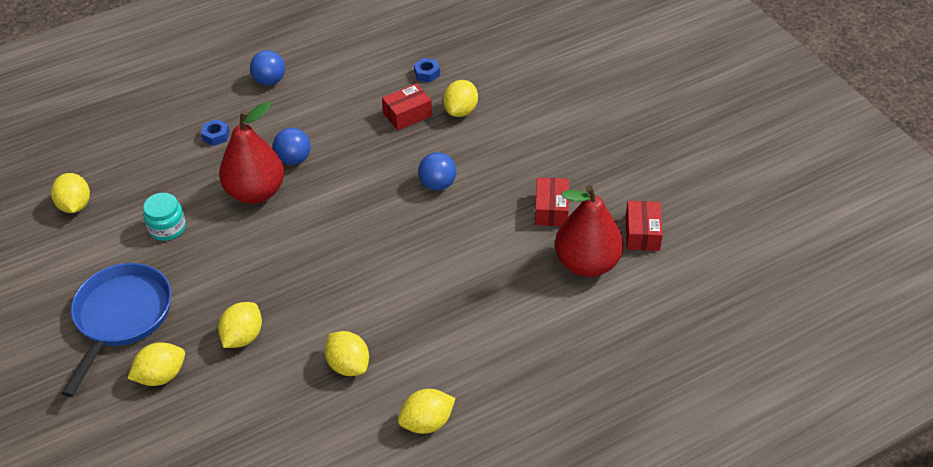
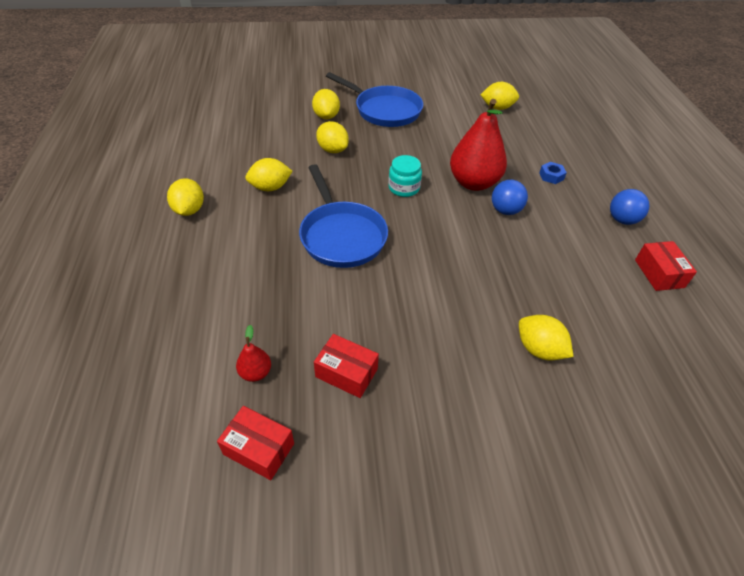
camera: 110 degrees right, 0 degrees up
turquoise jar [143,193,186,241] -> turquoise jar moved to [388,155,422,197]
red box [382,83,432,131] -> red box moved to [635,241,697,291]
blue nut [414,58,440,82] -> none
blue ball [418,152,456,191] -> none
red pear [555,185,624,277] -> red pear [236,325,271,382], size x0.44
none -> blue pan [299,164,388,268]

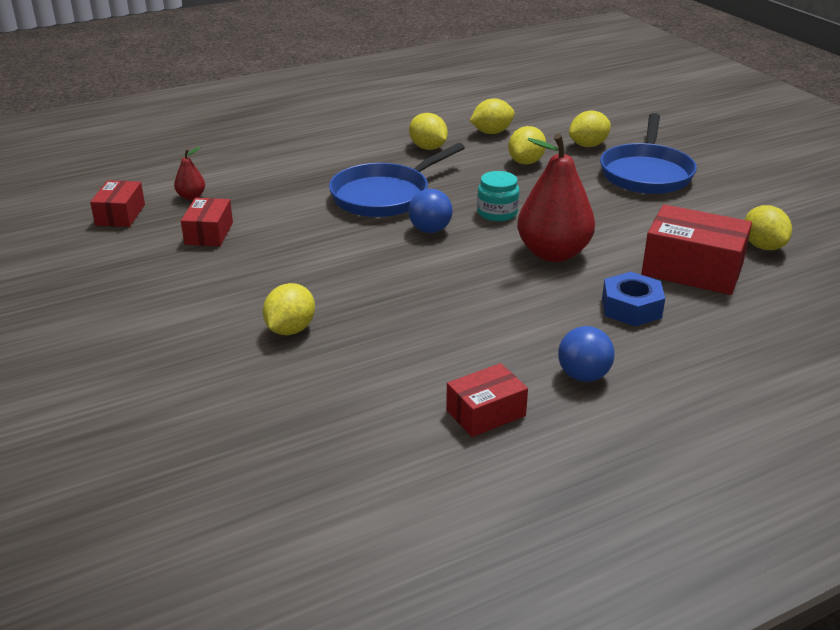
camera: 70 degrees right, 15 degrees down
yellow lemon [167,178,204,216] -> yellow lemon moved to [470,98,515,134]
blue ball [492,180,528,215] -> blue ball moved to [408,189,453,233]
blue nut [539,162,567,184] -> blue nut [602,272,665,326], size x1.67
none -> red box [641,204,752,295]

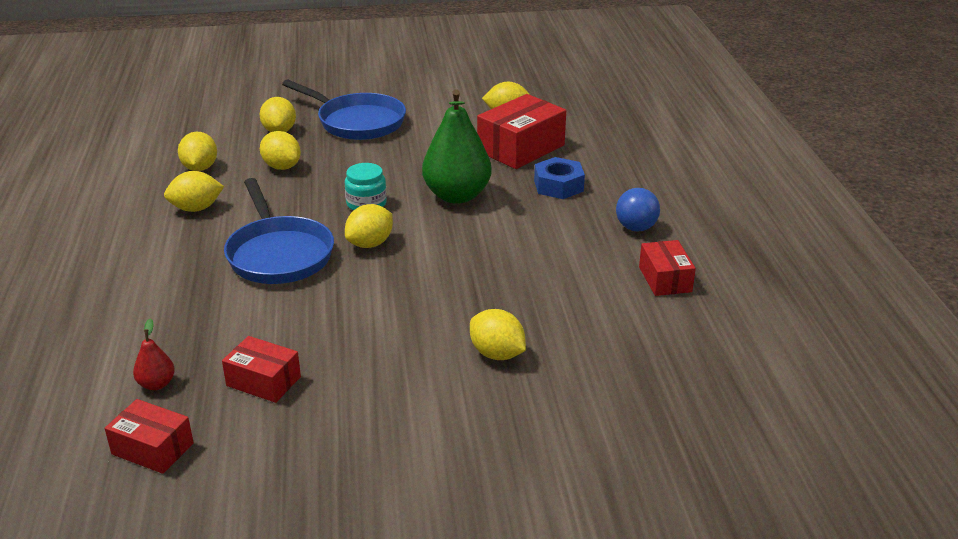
camera: 70 degrees left, 0 degrees up
blue ball [408,189,453,233] -> yellow lemon [345,204,393,248]
red pear [517,134,595,262] -> green pear [422,89,492,204]

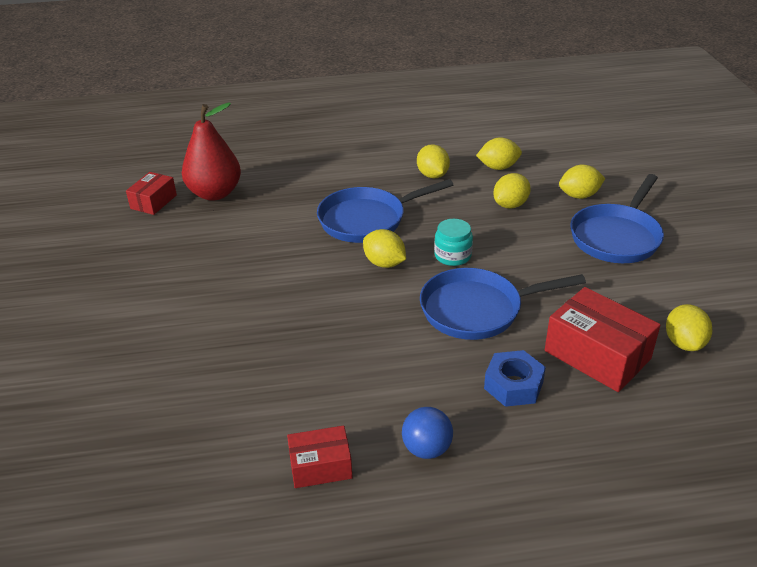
camera: 90 degrees right, 5 degrees up
red pear [133,318,175,390] -> red pear [182,102,241,201], size x2.27
red box [222,336,301,403] -> none
green pear [422,89,492,204] -> blue pan [420,268,586,340]
yellow lemon [470,309,526,360] -> none

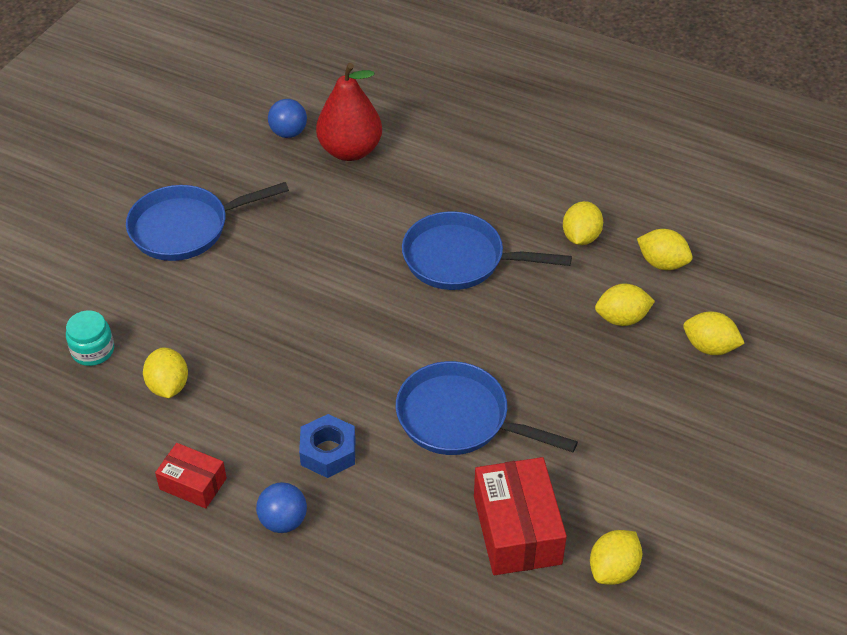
camera: 35 degrees right, 10 degrees up
red box [126,172,177,215] -> blue ball [268,99,307,138]
yellow lemon [363,229,406,268] -> yellow lemon moved to [143,347,188,398]
turquoise jar [434,219,473,266] -> turquoise jar moved to [66,310,114,366]
blue nut [484,350,546,407] -> blue nut moved to [299,414,355,478]
blue pan [570,174,664,263] -> blue pan moved to [126,182,289,261]

